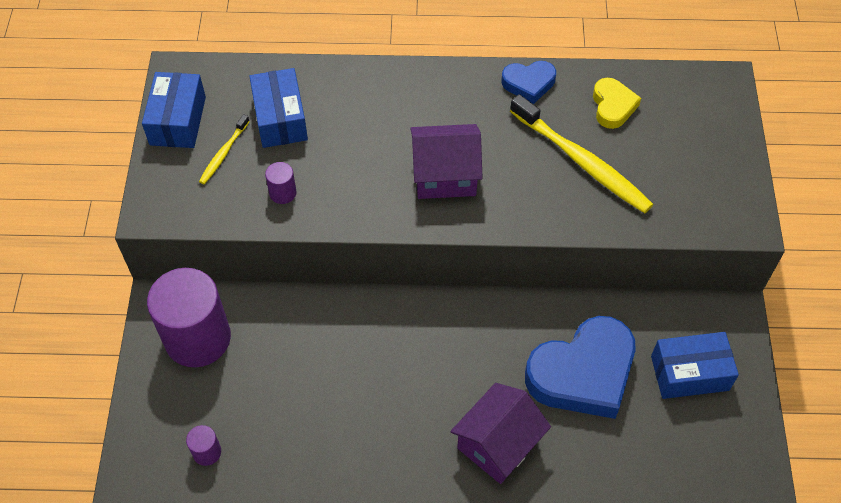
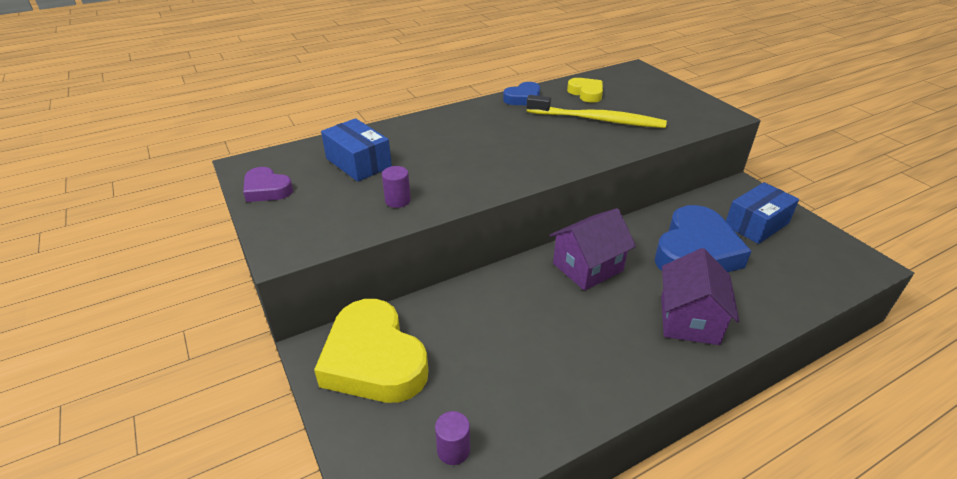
camera: 30 degrees left, 20 degrees down
blue box [142,72,206,148] -> purple heart [243,167,293,202]
purple cylinder [147,268,231,367] -> yellow heart [314,299,428,403]
yellow toothbrush [199,114,250,184] -> none
purple house [410,124,482,199] -> purple house moved to [549,208,636,291]

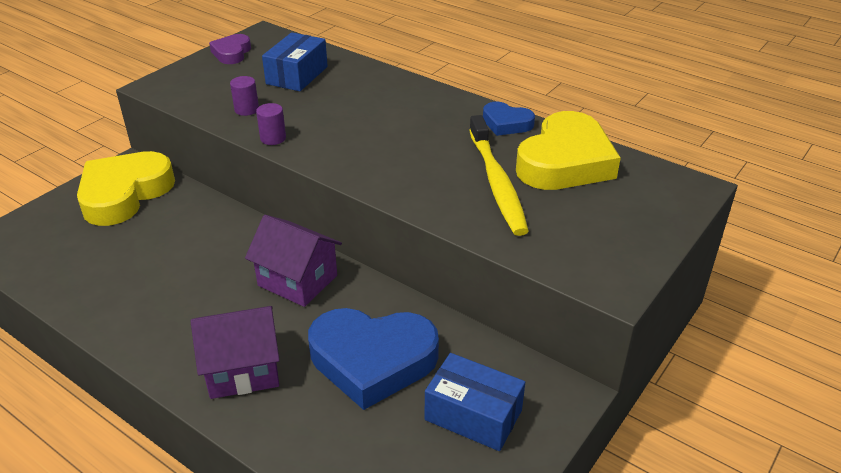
camera: 65 degrees right, 0 degrees up
purple cylinder [435,411,470,465] -> purple cylinder moved to [256,103,286,145]
yellow heart [567,78,603,103] -> yellow heart [516,111,621,190], size x1.98

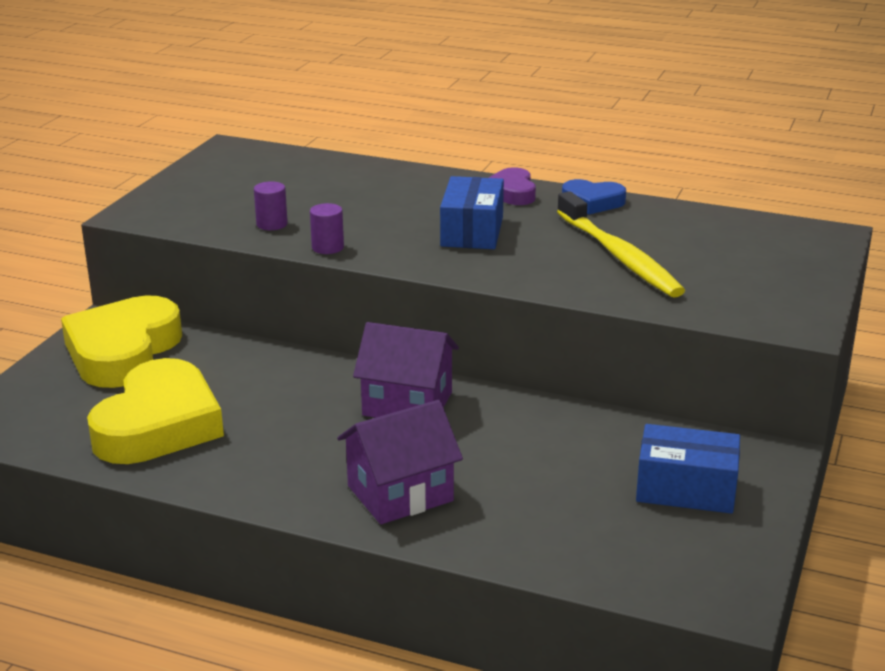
camera: 15 degrees left, 10 degrees down
purple heart [209,34,251,64] -> purple heart moved to [489,167,536,205]
blue box [262,32,328,91] -> blue box moved to [440,176,504,249]
blue heart [308,308,439,410] -> none
yellow heart [516,111,621,190] -> yellow heart moved to [87,358,224,464]

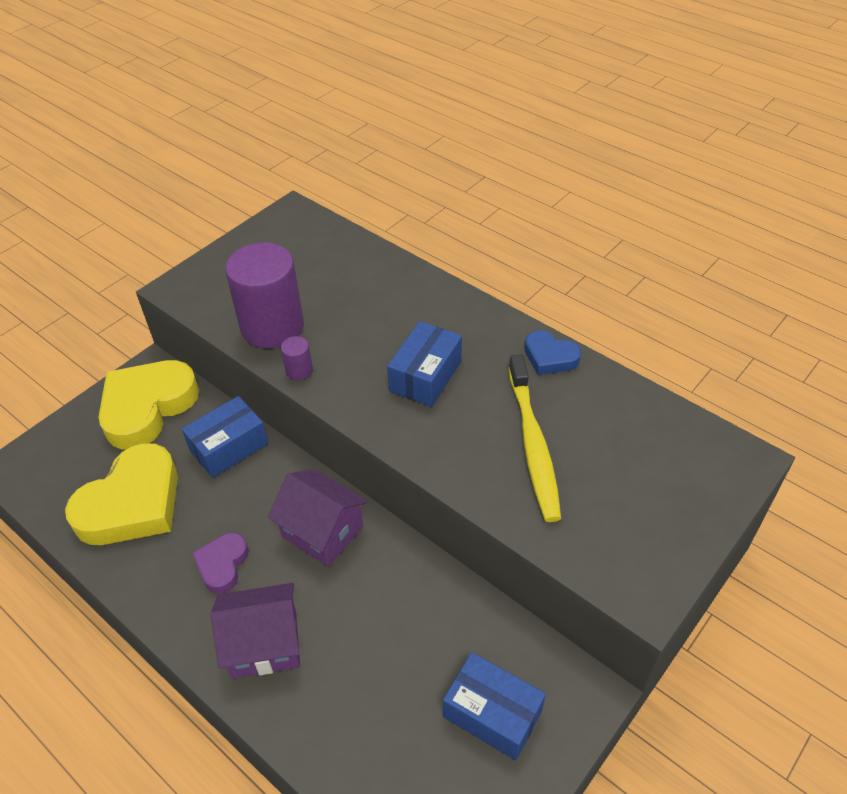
camera: 20 degrees right, 20 degrees up
purple cylinder [254,181,288,230] -> purple cylinder [225,242,304,349], size x2.44
purple heart [489,167,536,205] -> purple heart moved to [192,533,249,594]
none -> blue box [182,396,268,478]

